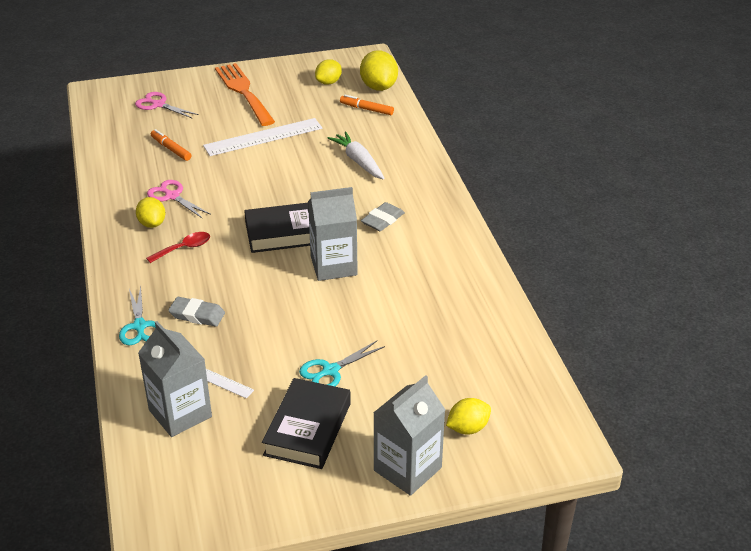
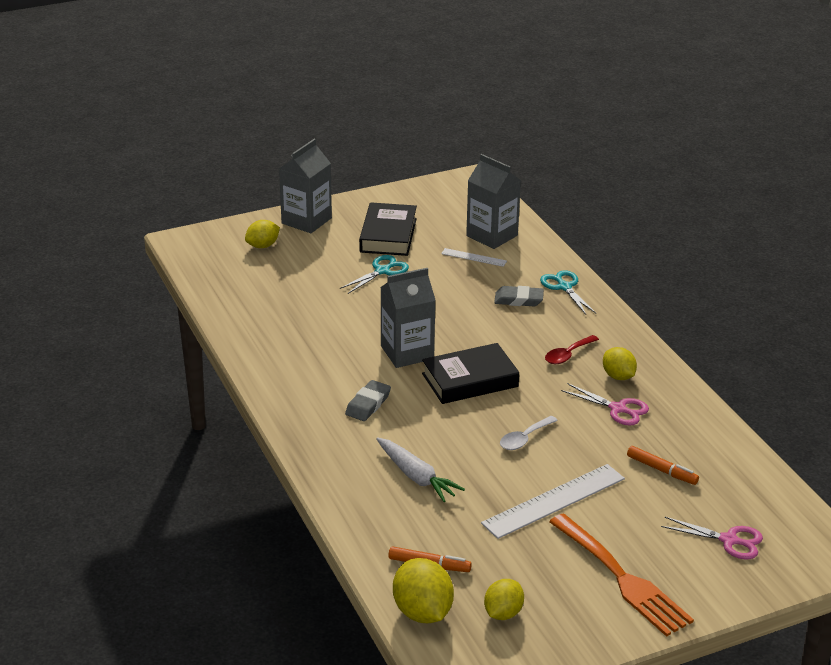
camera: 170 degrees right, 5 degrees down
none -> white spoon [500,416,558,450]

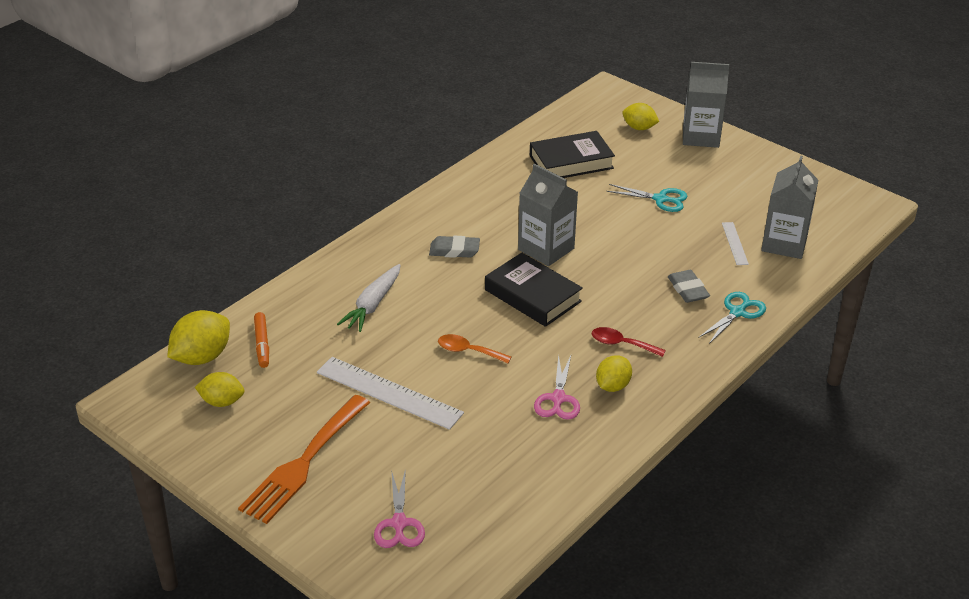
camera: 65 degrees right, 5 degrees up
black book [359,202,417,256] -> black book moved to [530,131,615,178]
white spoon [500,416,558,450] -> orange spoon [438,334,512,363]
orange marker [627,446,699,485] -> none

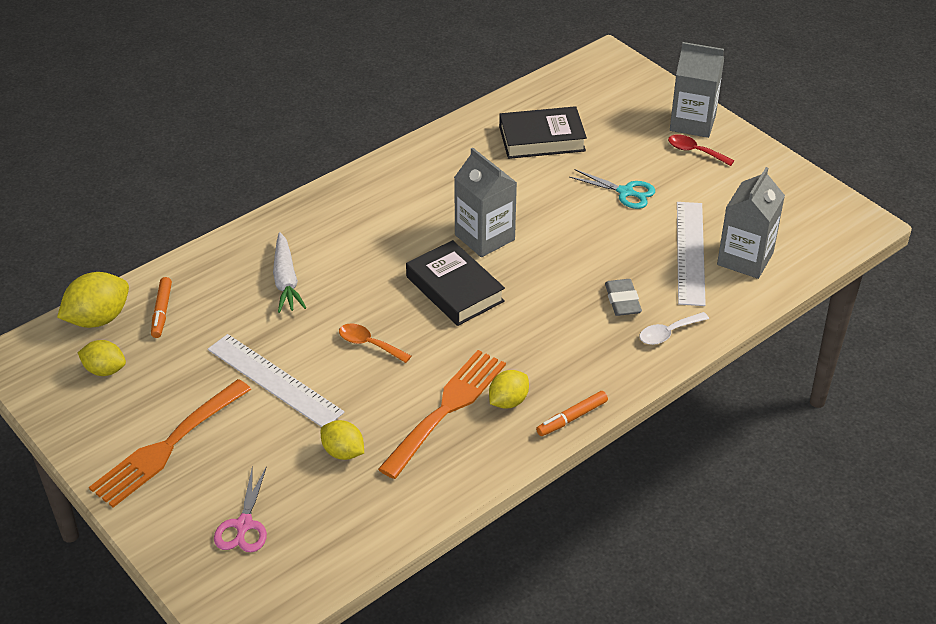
camera: 10 degrees right, 5 degrees up
white carrot [337,264,400,332] -> white carrot turned 45 degrees counterclockwise [273,232,306,313]
grey eraser [429,236,480,258] -> none
pink scissors [534,354,580,420] -> orange fork [378,350,506,479]
red spoon [592,327,666,357] -> red spoon moved to [668,134,735,166]
yellow lemon [622,103,659,130] -> yellow lemon moved to [321,420,364,460]
turquoise scissors [698,292,766,344] -> white spoon [640,312,709,345]
white ruler [722,222,749,265] -> white ruler [677,202,706,306], size x1.99
none -> orange marker [536,391,608,436]

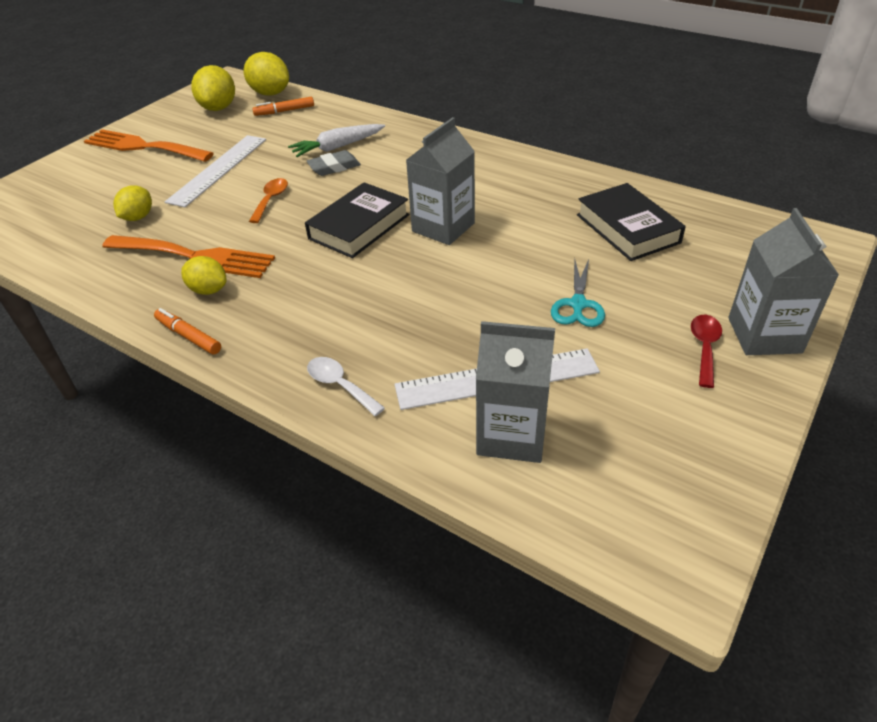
camera: 75 degrees right, 0 degrees up
yellow lemon [78,340,126,376] -> yellow lemon [191,65,235,111], size x1.55
pink scissors [214,466,267,552] -> none
grey eraser [605,279,642,316] -> grey eraser moved to [306,150,361,176]

